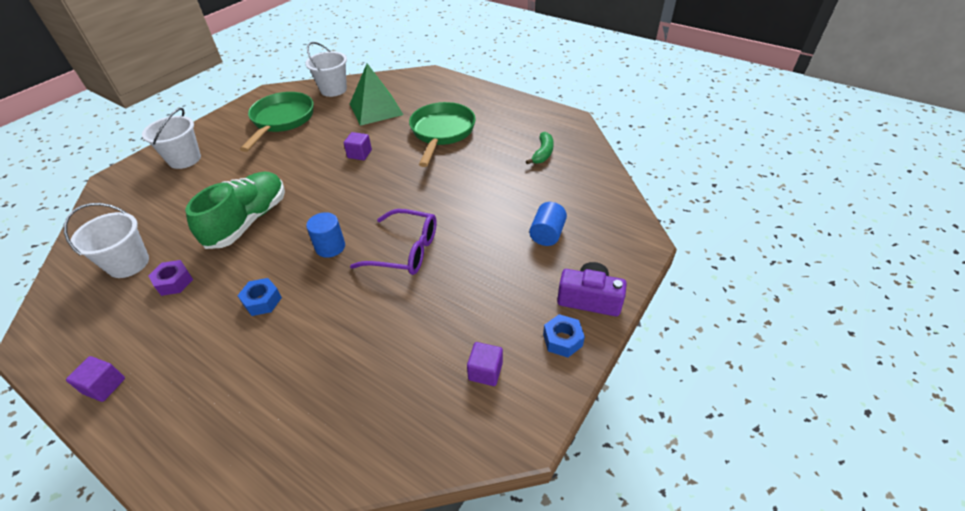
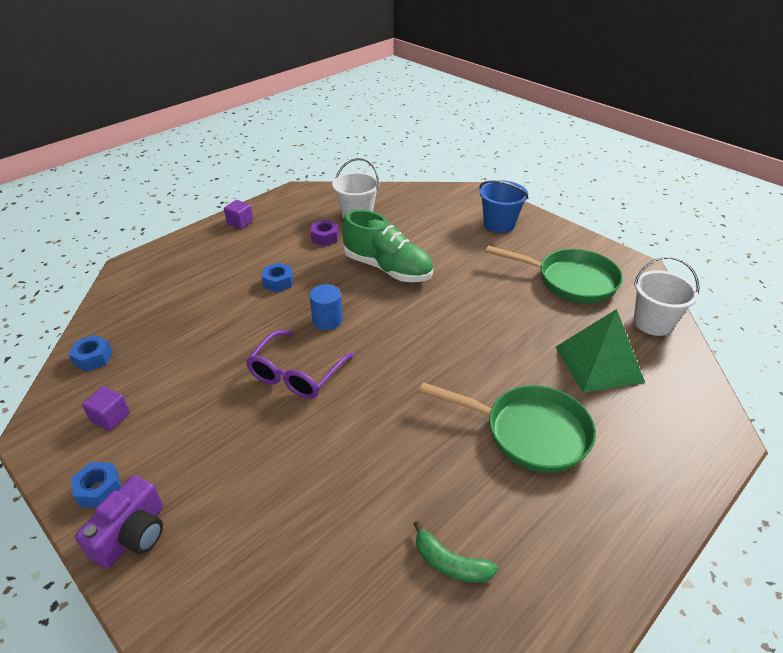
camera: 100 degrees right, 5 degrees down
white bucket [142,108,201,169] -> blue bucket [479,180,528,233]
purple cube [344,132,372,160] -> none
blue cylinder [529,202,567,246] -> none
none -> blue nut [68,335,113,372]

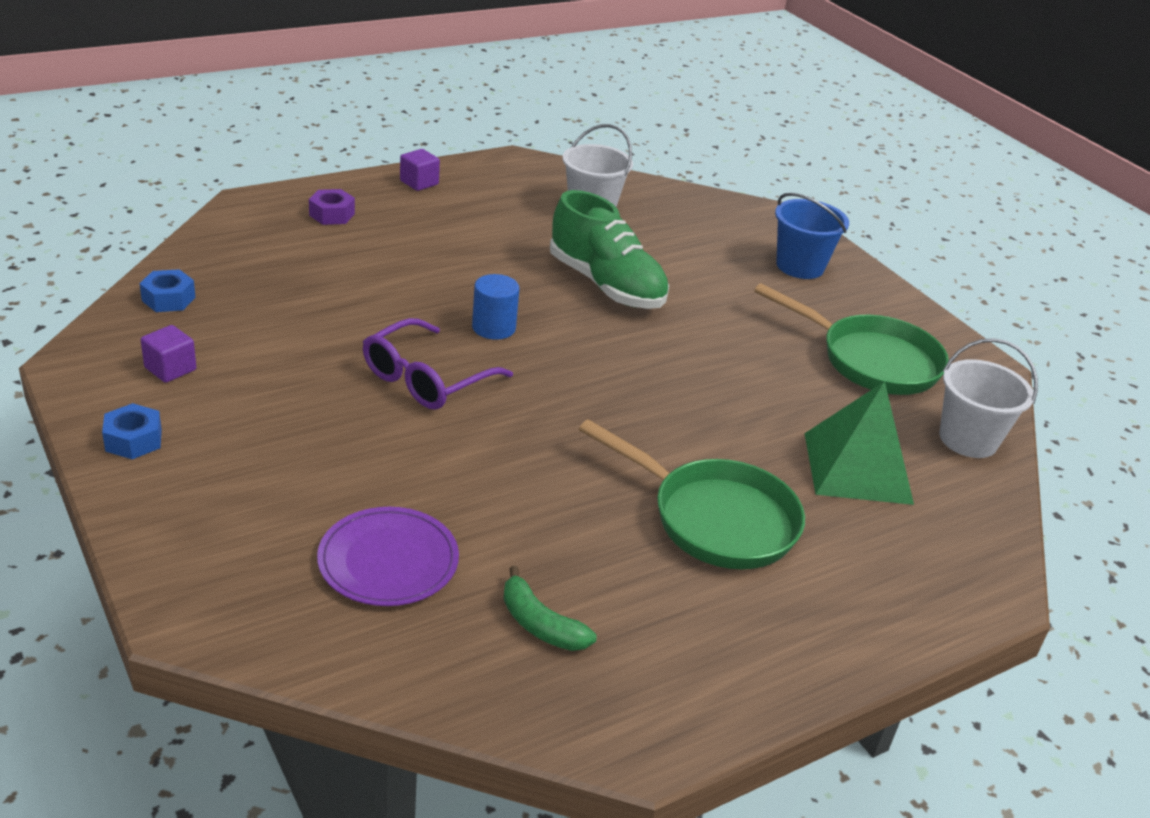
camera: 10 degrees right, 5 degrees down
purple camera [75,475,163,569] -> none
blue nut [262,262,293,293] -> none
purple nut [311,220,338,246] -> purple nut moved to [309,189,355,225]
none -> purple plate [317,507,459,606]

